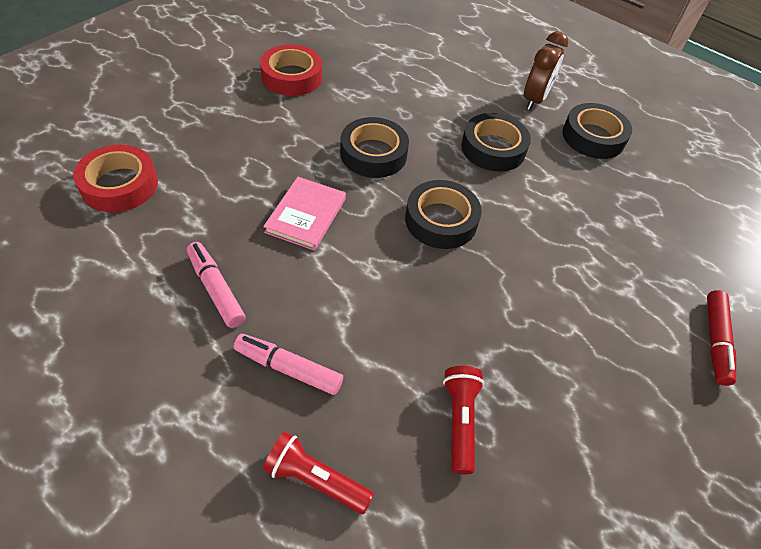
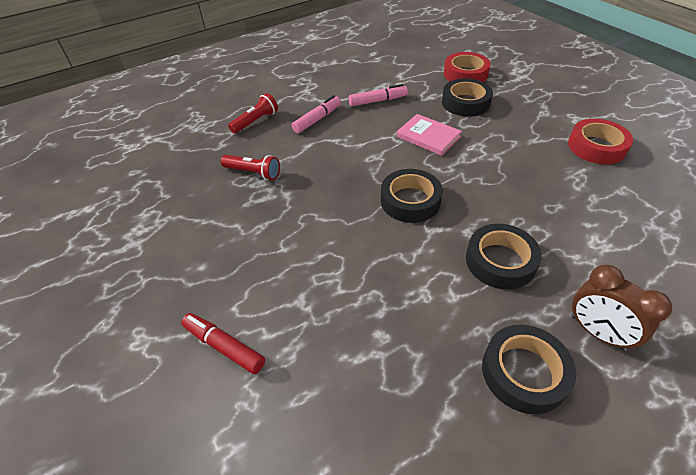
camera: 115 degrees right, 5 degrees down
black tape [340,117,409,178] -> black tape moved to [442,78,493,117]

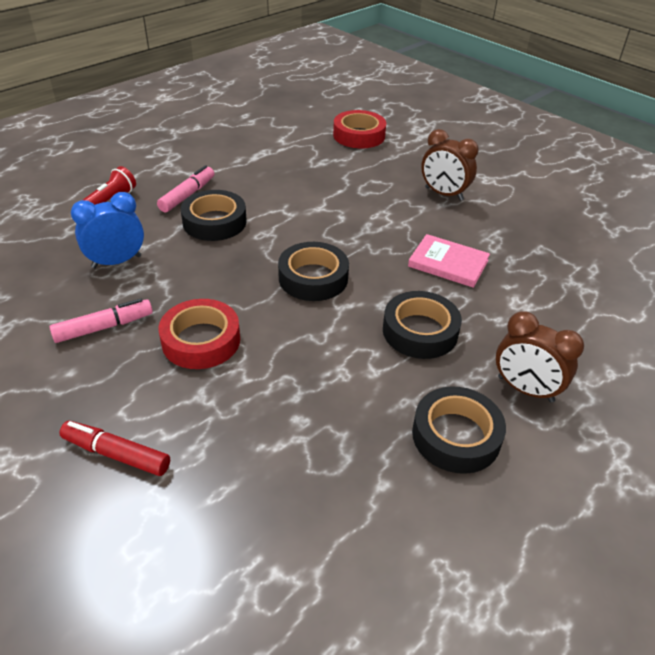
camera: 15 degrees left, 5 degrees down
red flashlight [221,155,280,180] -> blue clock [71,192,144,268]
pink marker [349,84,408,106] -> pink marker moved to [49,298,153,343]
pink book [396,114,462,156] -> pink book moved to [408,234,490,288]
black tape [442,78,493,117] -> black tape moved to [181,190,247,241]
red tape [568,119,633,164] -> red tape moved to [159,299,240,369]
none -> brown clock [421,129,479,201]

